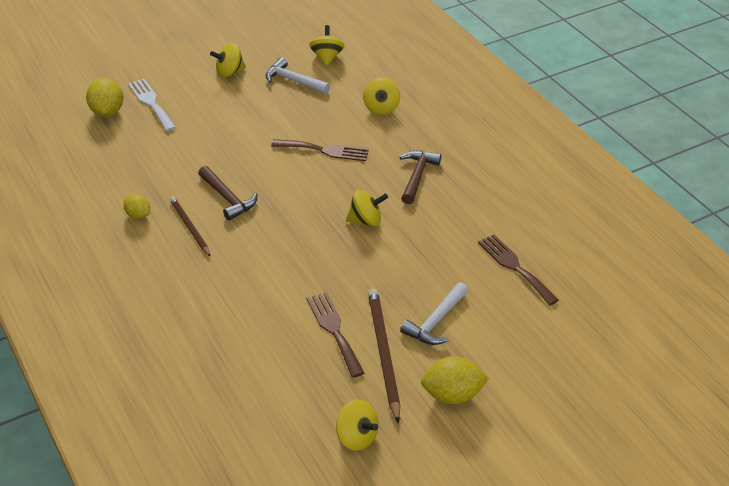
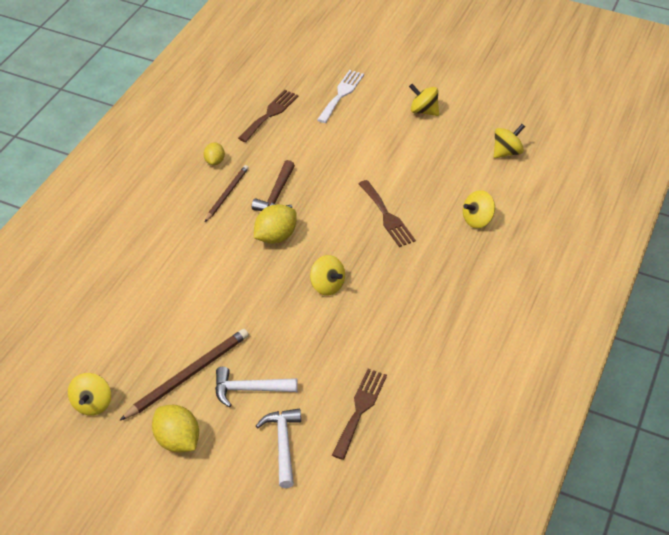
camera: 55 degrees right, 5 degrees up
yellow lemon [86,78,124,117] -> yellow lemon moved to [254,204,297,244]
white hammer [265,57,330,94] -> white hammer moved to [256,408,301,488]
brown fork [307,292,364,378] -> brown fork moved to [238,90,298,142]
brown hammer [400,151,441,204] -> none

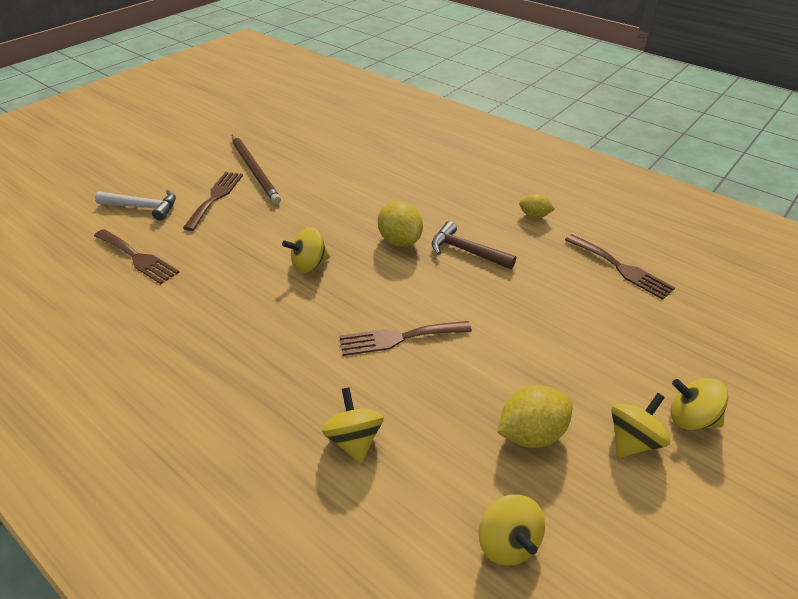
camera: 105 degrees right, 5 degrees down
yellow spinning top [68,373,111,415] -> yellow spinning top moved to [670,378,728,430]
yellow lemon [152,405,199,453] -> yellow lemon moved to [497,385,572,448]
brown pencil [205,165,249,222] -> none
white hammer [215,367,298,407] -> brown fork [183,172,243,231]
white fork [317,70,364,123] -> none

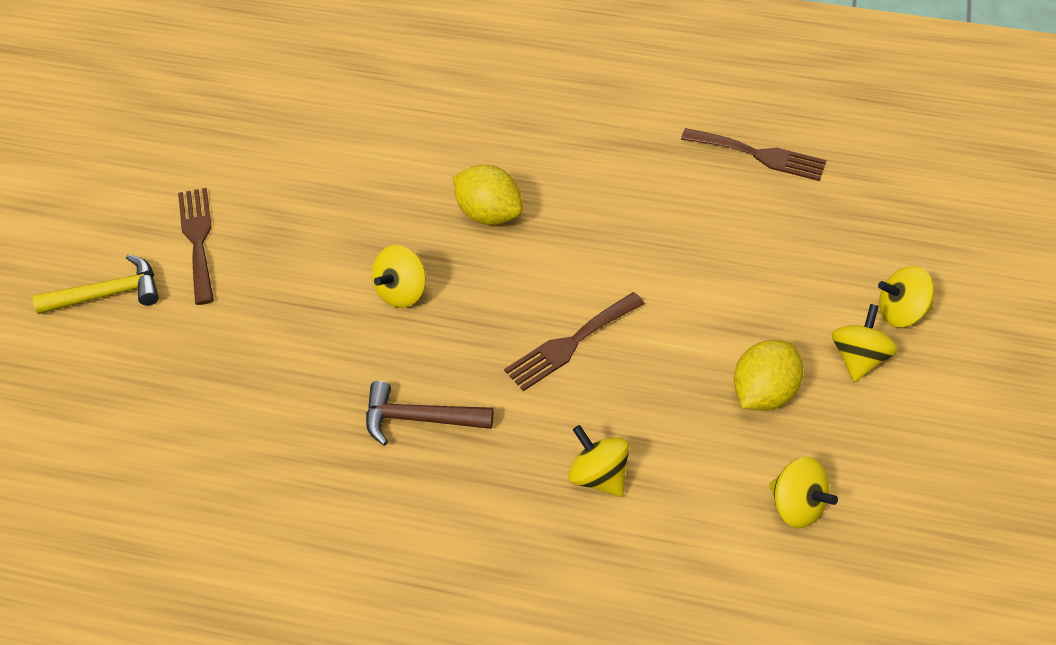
camera: 25 degrees left, 10 degrees up
brown fork [94,229,179,284] -> none
white hammer [95,190,176,221] -> yellow hammer [33,254,159,314]
brown pencil [232,135,281,204] -> none
brown hammer [432,221,516,269] -> brown hammer moved to [366,381,493,446]
yellow lemon [519,193,555,218] -> none

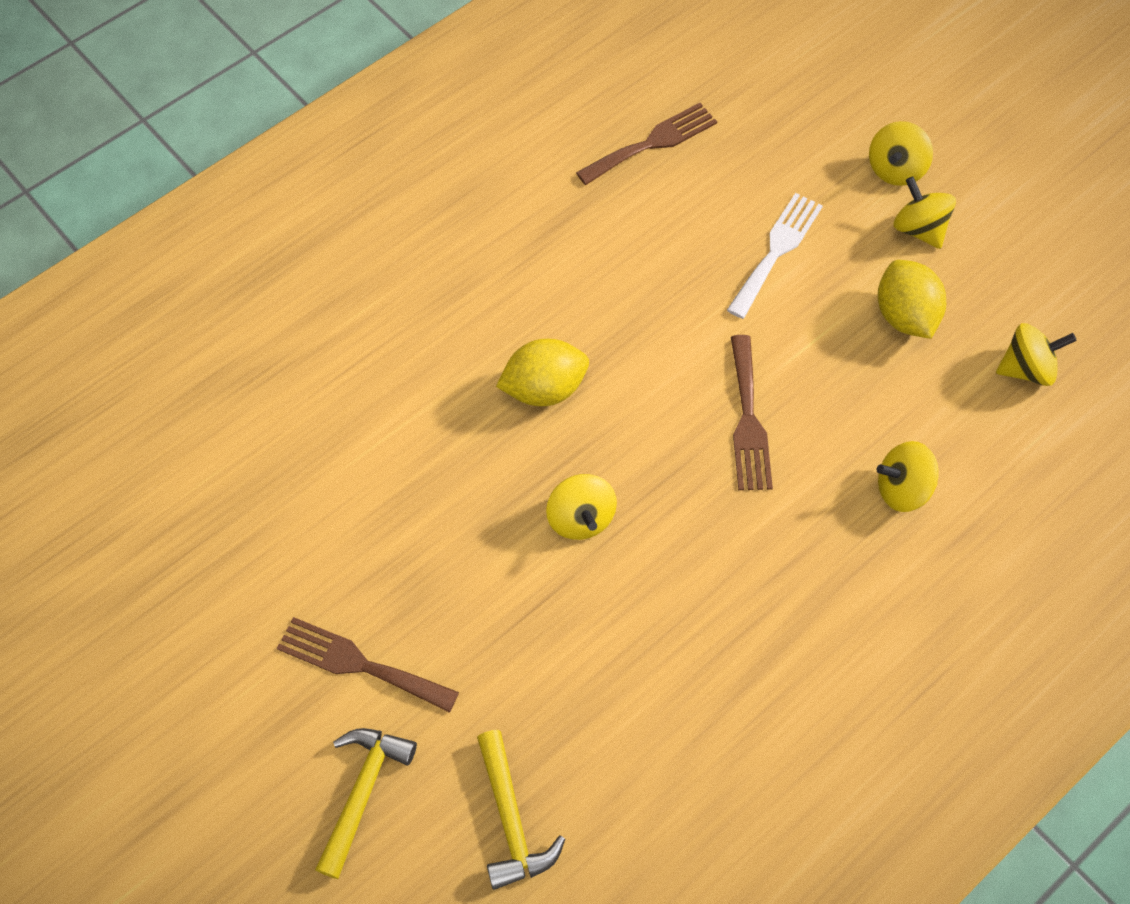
camera: 55 degrees left, 10 degrees up
brown hammer [366,381,493,446] -> none
none -> yellow hammer [477,730,565,890]
none -> white fork [727,193,823,319]

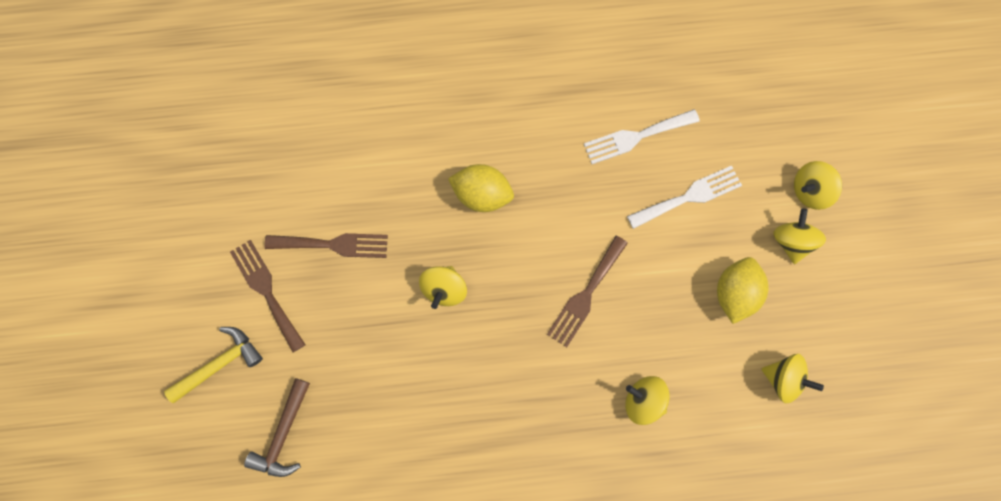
camera: 35 degrees right, 15 degrees up
yellow hammer [477,730,565,890] -> brown hammer [244,378,310,477]
brown fork [576,103,717,185] -> brown fork moved to [265,233,388,258]
none -> white fork [584,109,700,164]

